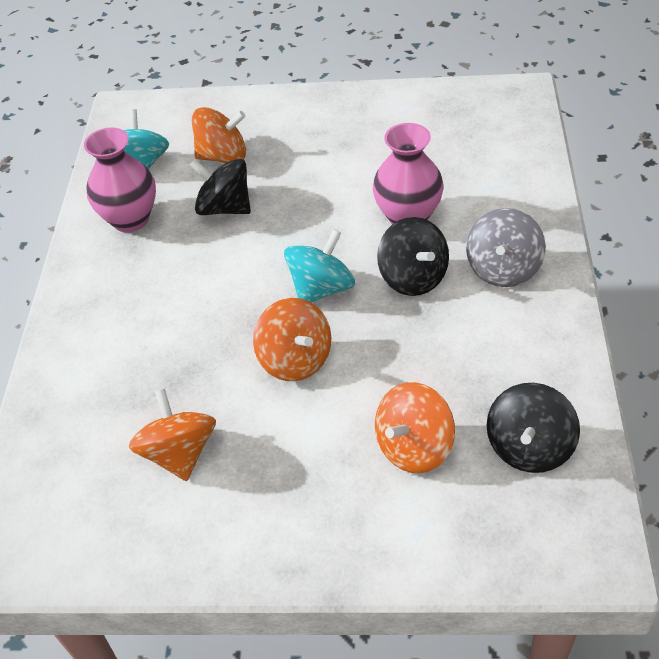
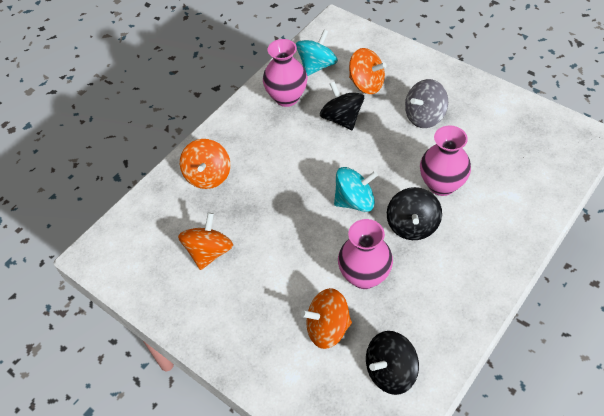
camera: 35 degrees right, 5 degrees up
orange spinning top [253,298,331,381] -> orange spinning top moved to [180,139,230,189]
grey spinning top [466,208,546,287] -> grey spinning top moved to [405,79,448,128]
none -> pink vase [338,219,393,289]

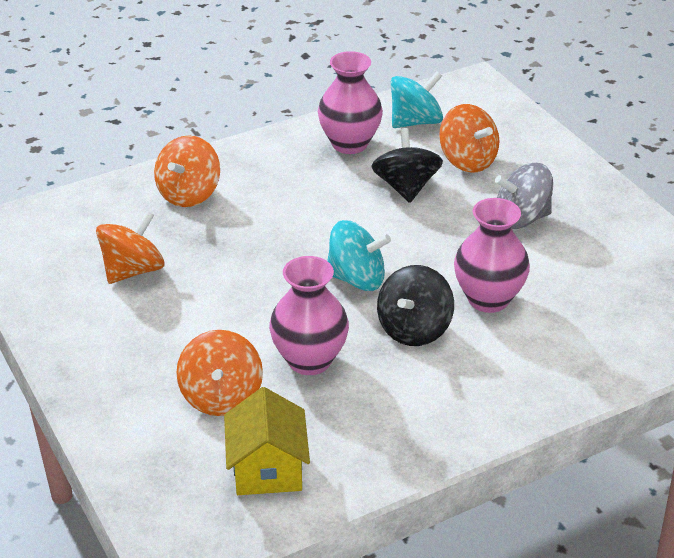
camera: 20 degrees right, 15 degrees down
orange spinning top [301,288,352,349] -> orange spinning top turned 105 degrees counterclockwise [176,330,263,416]
black spinning top [366,331,419,395] -> yellow house [224,387,310,495]

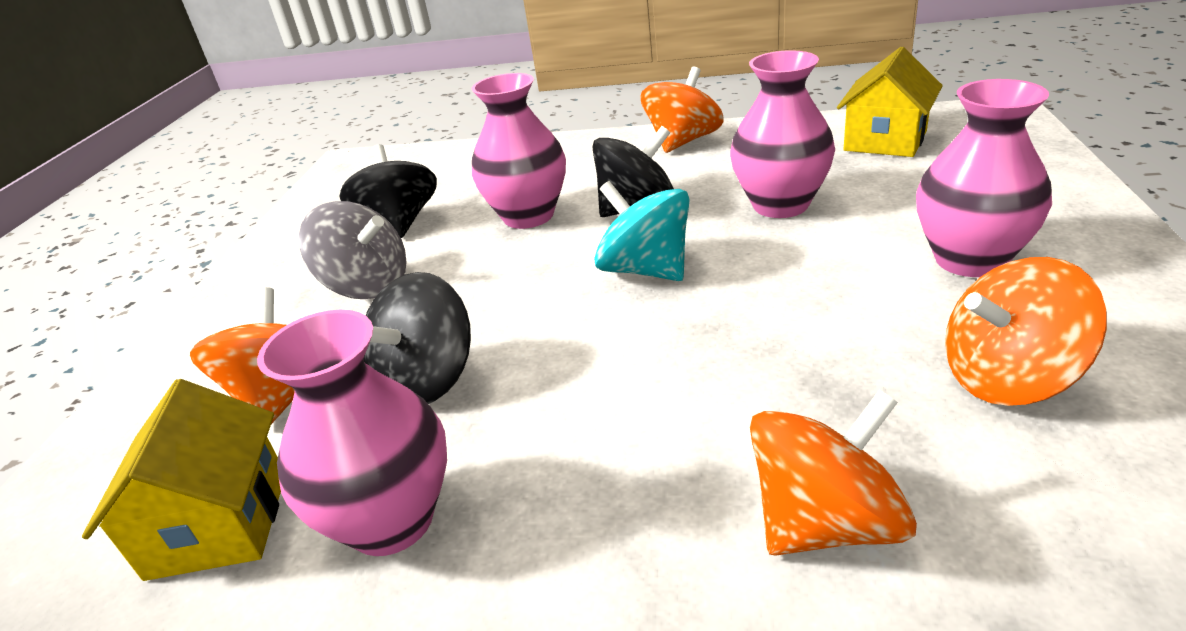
camera: 140 degrees left, 5 degrees down
orange spinning top [176,330,263,416] -> orange spinning top moved to [641,67,724,153]
turquoise spinning top [391,71,443,128] -> yellow house [82,379,281,581]
none -> black spinning top [339,144,437,238]
none -> pink vase [916,79,1052,277]

